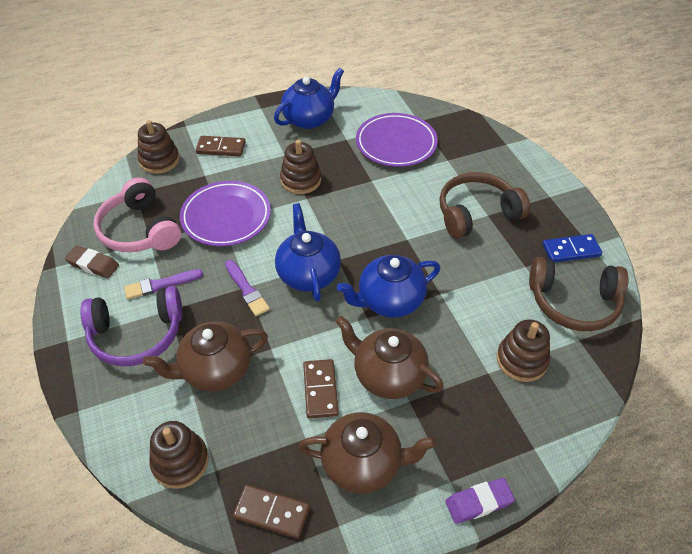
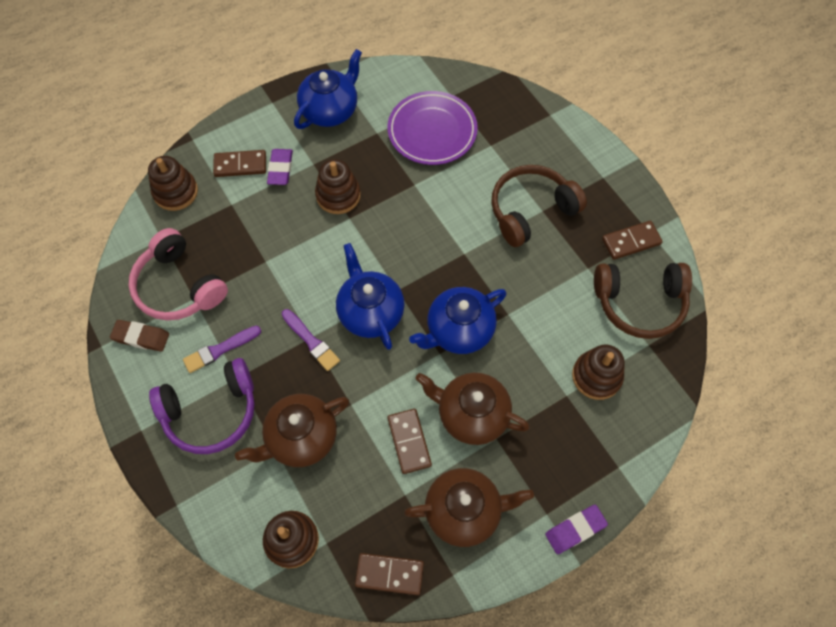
camera: 10 degrees left, 15 degrees up
purple plate [180,181,271,246] -> none
blue domino [542,234,602,262] -> brown domino [602,221,663,260]
none -> purple eraser [267,149,293,185]

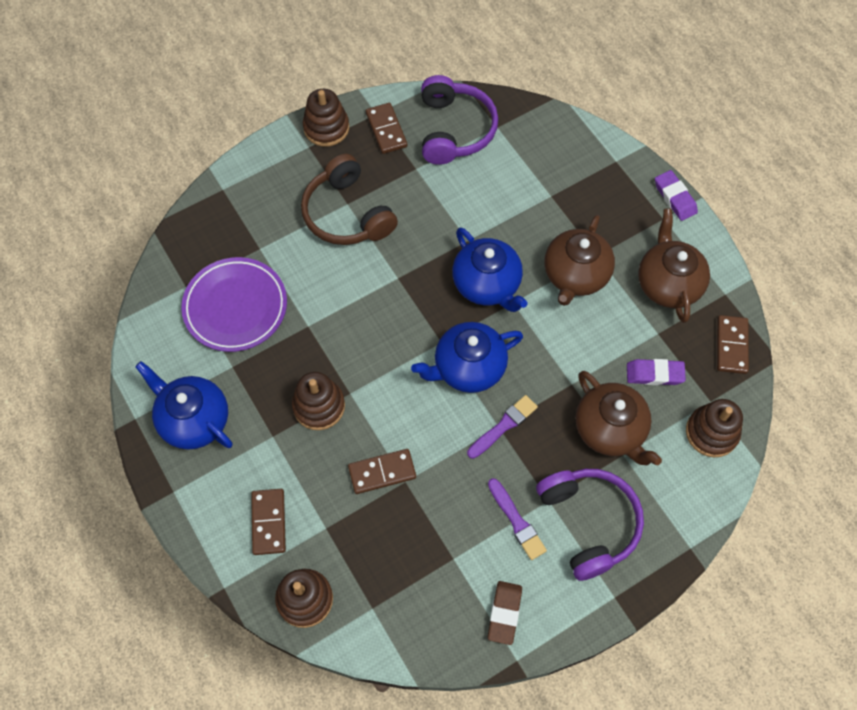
camera: 90 degrees left, 0 degrees up
pink headphones [128,228,228,320] -> none
purple eraser [267,149,293,185] -> purple eraser moved to [627,359,686,385]
brown domino [387,409,432,474] -> brown domino moved to [348,449,416,494]
brown stacking toy [572,345,625,400] -> brown stacking toy moved to [303,89,349,147]
brown headphones [594,263,692,339] -> purple headphones [421,75,498,165]

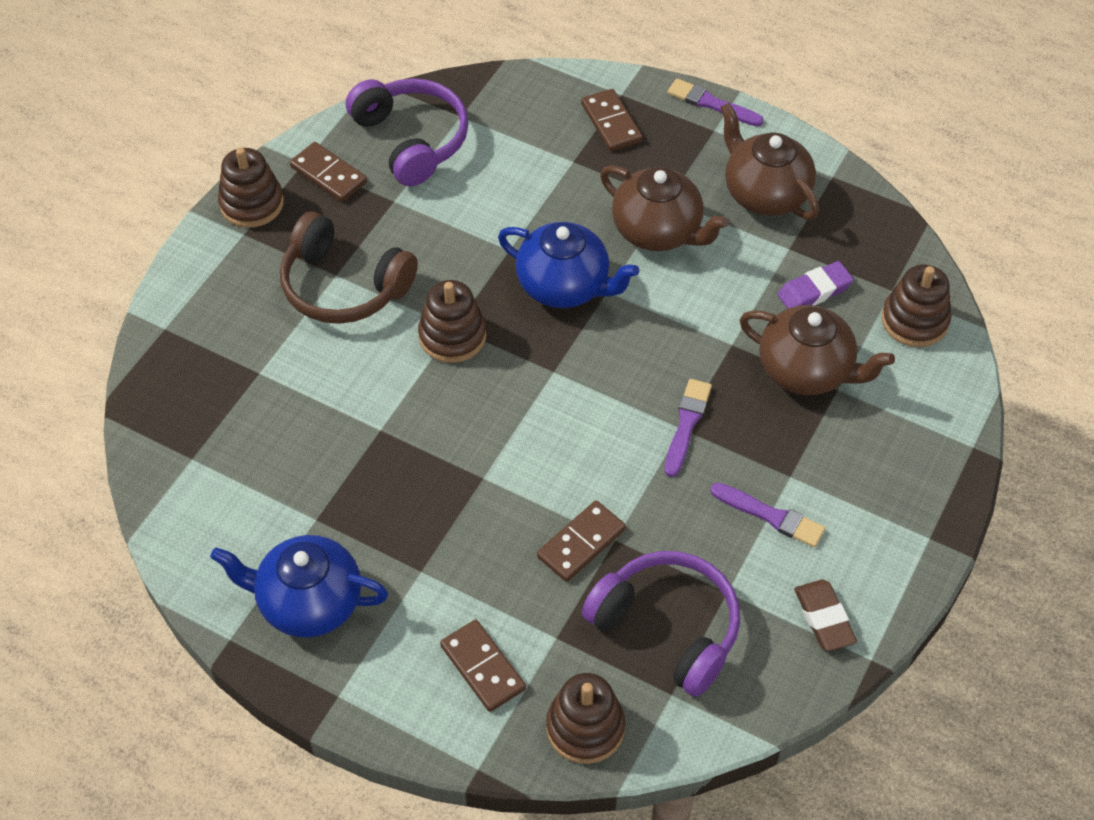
camera: 30 degrees left, 10 degrees down
purple plate [181,257,287,352] -> none
brown stacking toy [292,372,345,430] -> brown stacking toy moved to [418,280,486,363]
blue teapot [411,322,523,393] -> none
purple headphones [536,469,644,581] -> purple headphones moved to [582,551,740,697]
brown teapot [545,215,615,306] -> brown teapot turned 45 degrees counterclockwise [600,165,729,251]
purple eraser [655,170,698,221] -> purple brush [667,78,764,127]
brown domino [717,315,749,374] -> brown domino moved to [581,89,643,151]

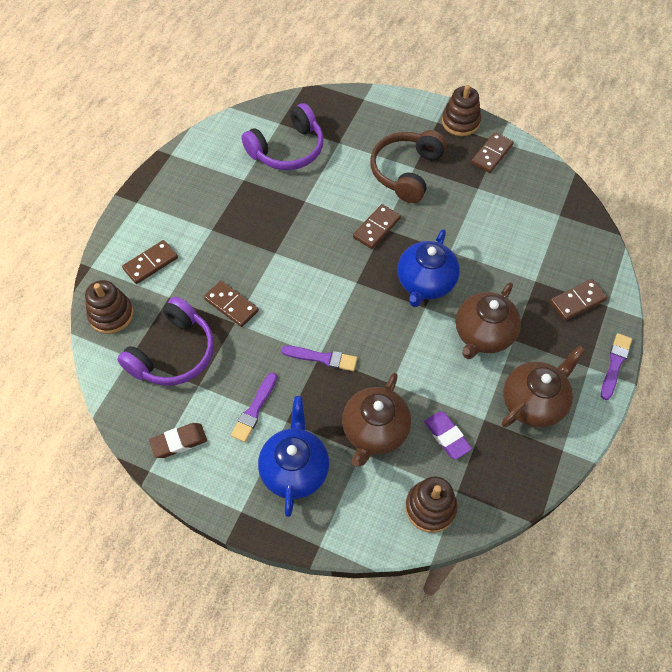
camera: 85 degrees right, 5 degrees up
blue teapot [210,535,388,638] -> blue teapot moved to [258,396,329,517]
purple headphones [346,78,469,186] -> purple headphones moved to [242,103,324,170]
brown stacking toy [418,280,486,363] -> brown domino [353,204,401,249]

